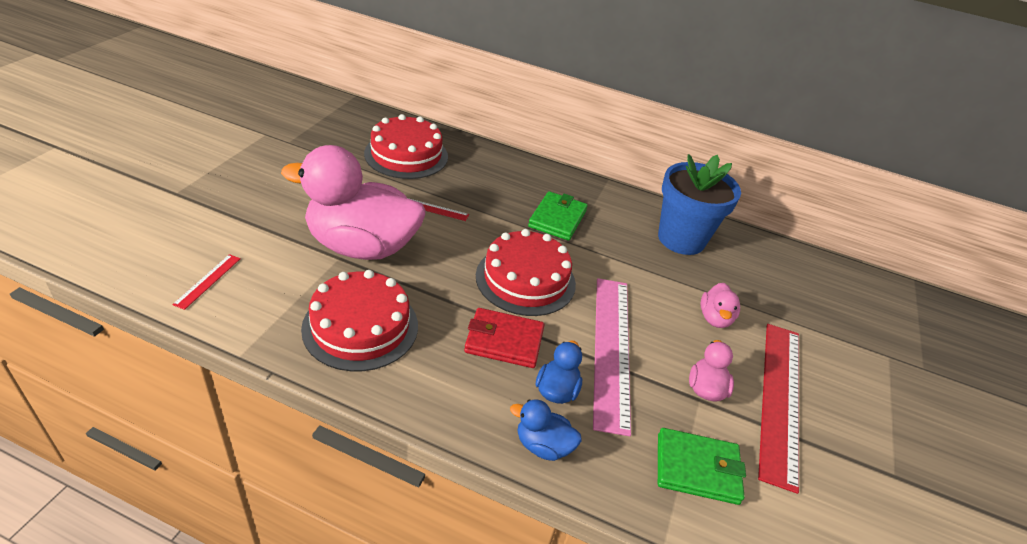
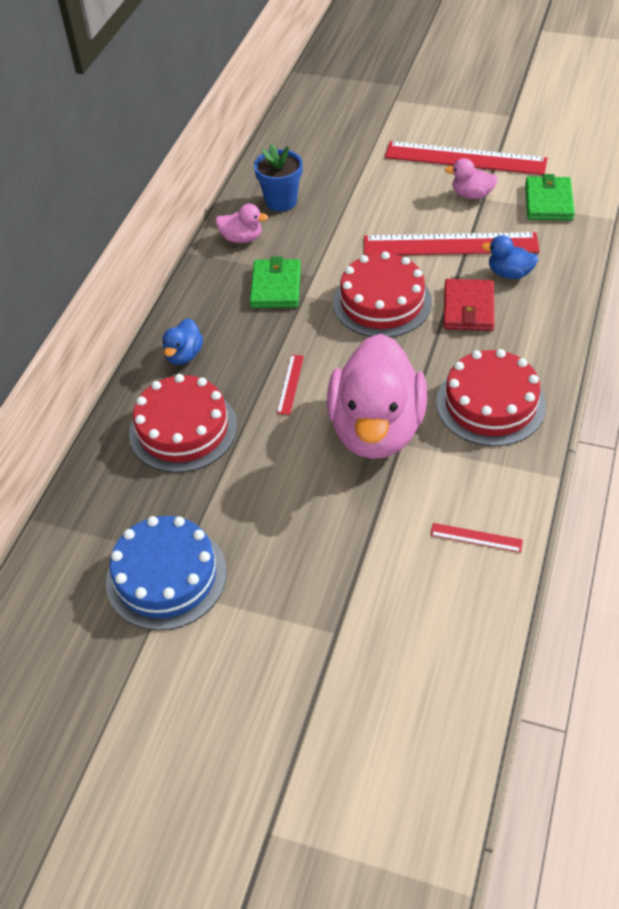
camera: 85 degrees left, 10 degrees up
blue duck [510,399,582,461] -> blue duck moved to [163,318,203,365]
green wallet [528,191,588,241] -> green wallet turned 75 degrees clockwise [250,256,301,308]
pink ruler [593,278,631,436] -> red ruler [364,232,540,256]
blue flower pot [658,154,741,255] -> blue flower pot [254,144,303,212], size x0.66
pink duck [700,283,740,328] -> pink duck moved to [215,204,269,243]
none -> blue cake [106,516,227,631]

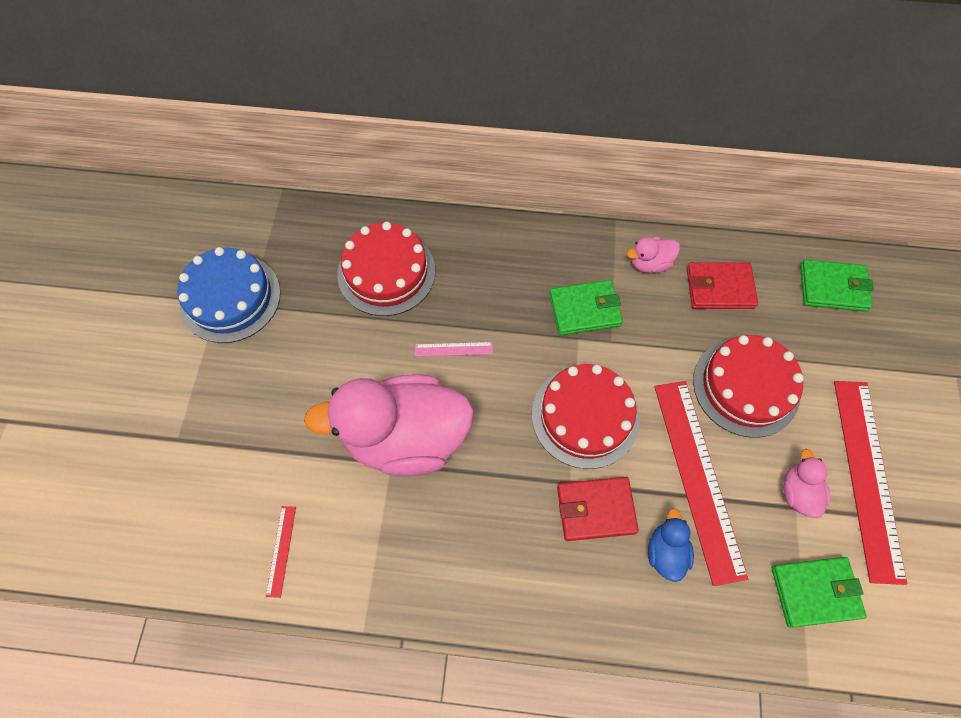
camera: 75 degrees right, 15 degrees up
blue duck [163,318,203,365] -> none
pink duck [215,204,269,243] -> pink duck turned 75 degrees clockwise [627,237,680,273]
blue flower pot [254,144,303,212] -> red wallet [687,262,758,309]
red ruler [277,355,304,415] -> pink ruler [415,342,493,357]
red cake [436,349,546,446] -> red cake moved to [693,335,804,438]
none -> green wallet [800,260,874,312]

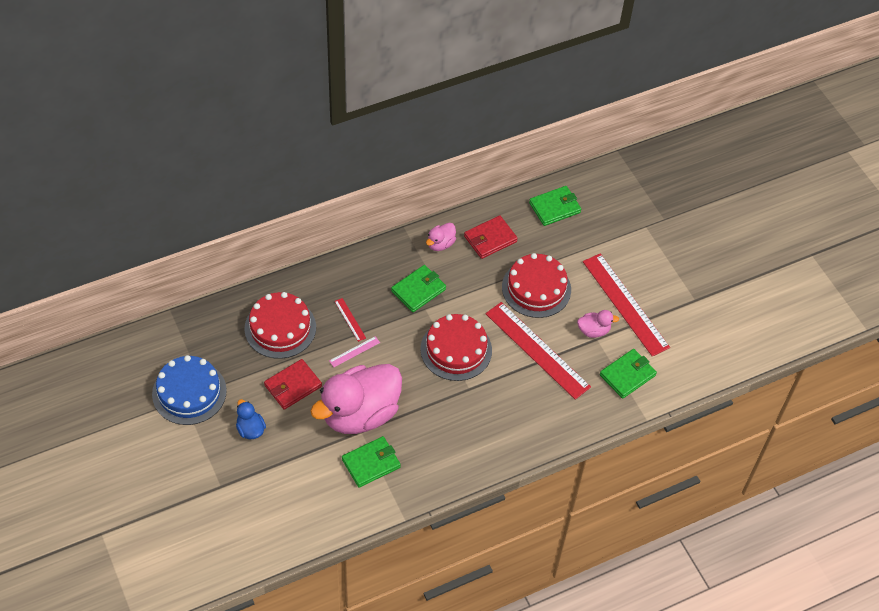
camera: 35 degrees left, 10 degrees down
red ruler [266,506,296,598] -> red ruler moved to [334,298,366,342]
red wallet [557,477,639,541] -> red wallet moved to [264,359,322,410]
blue duck [648,508,694,582] -> blue duck moved to [236,399,266,439]
pink duck [783,449,830,518] -> pink duck turned 120 degrees clockwise [577,310,619,338]
none -> green wallet [342,436,401,488]

